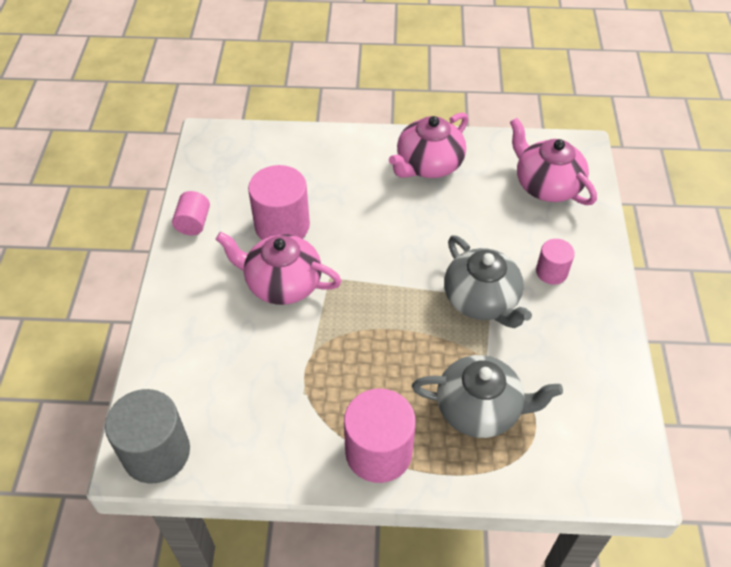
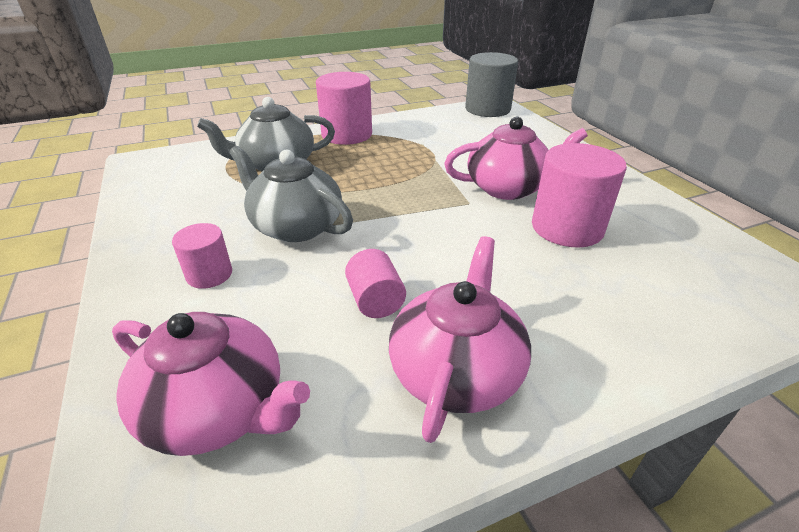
camera: 155 degrees right, 15 degrees down
pink cylinder [172,191,210,235] -> pink cylinder moved to [345,249,406,318]

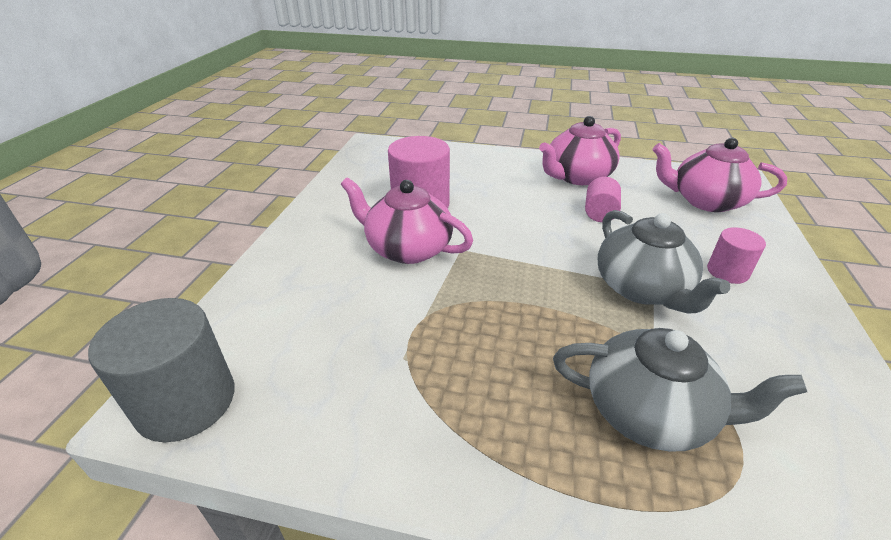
camera: 145 degrees left, 0 degrees up
pink teapot [112,312,310,456] -> pink teapot turned 45 degrees counterclockwise [652,138,787,212]
pink cylinder [316,72,372,145] -> none

